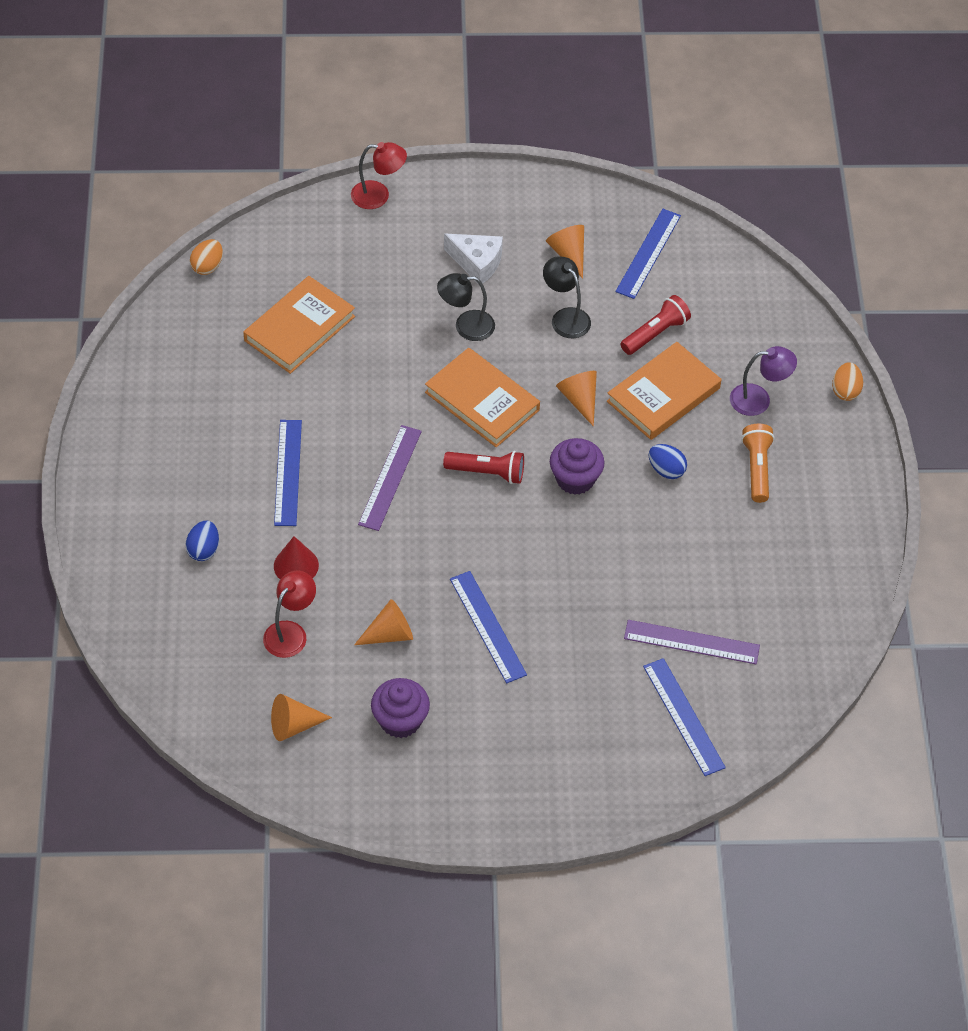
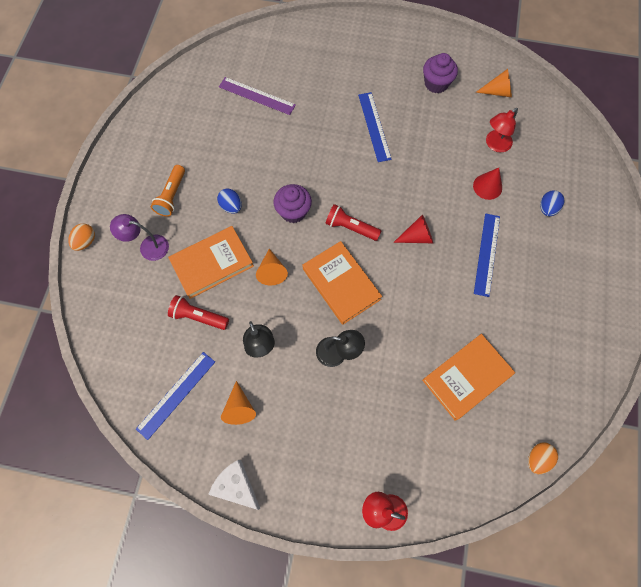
camera: 165 degrees left, 15 degrees up
orange cone [354,599,413,645] -> none
purple ruler [358,425,422,531] -> red cone [393,215,433,243]
white cheese [444,234,503,284] -> white cheese moved to [208,460,260,510]
red flashlight [621,295,691,355] -> red flashlight turned 45 degrees clockwise [168,295,229,330]
blue ruler [643,658,726,776] -> none

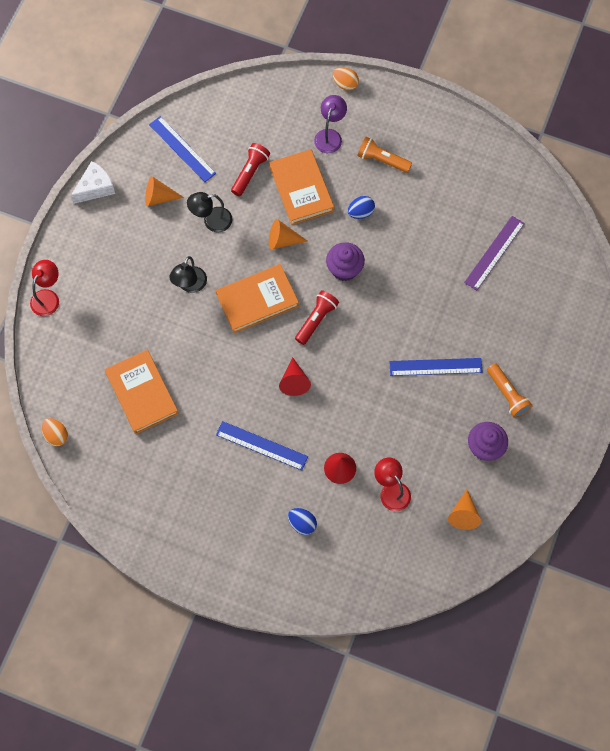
camera: 100 degrees right, 0 degrees up
none -> orange flashlight [487,363,533,418]

